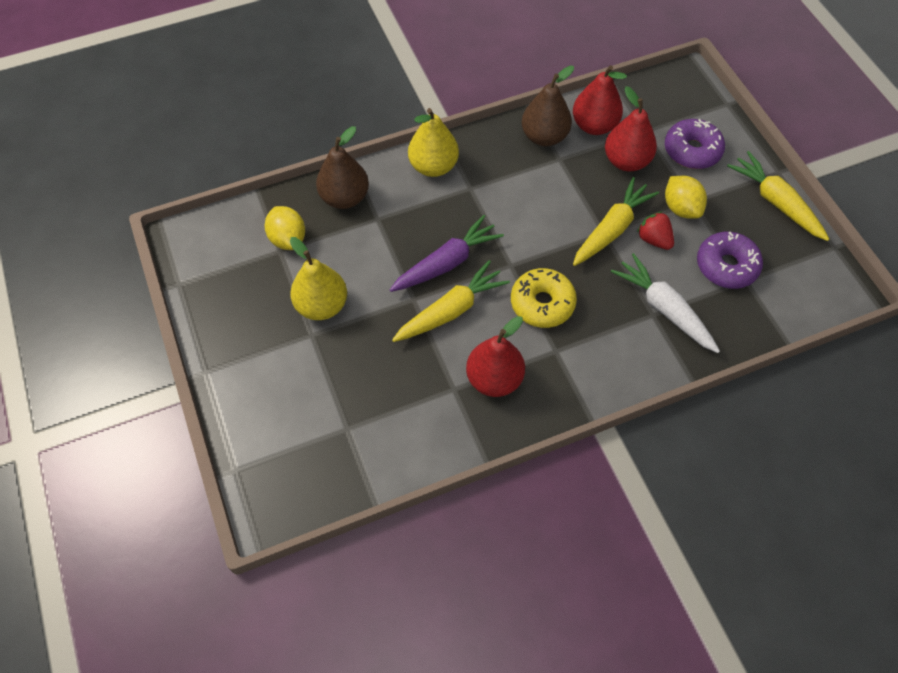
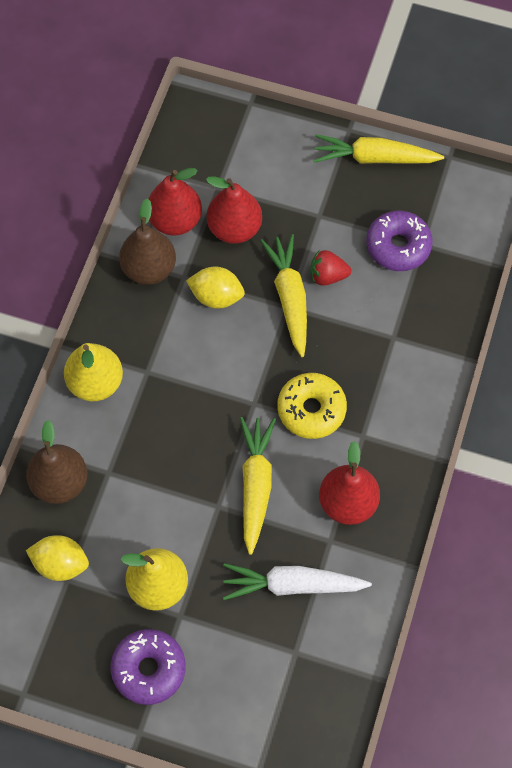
camera: 50 degrees left, 5 degrees up
purple carrot [390,215,504,292] -> none
white carrot [611,253,720,353] -> white carrot moved to [223,563,372,600]
purple donut [665,119,725,169] -> purple donut moved to [111,629,186,705]
yellow lemon [665,176,707,219] -> yellow lemon moved to [186,267,245,309]

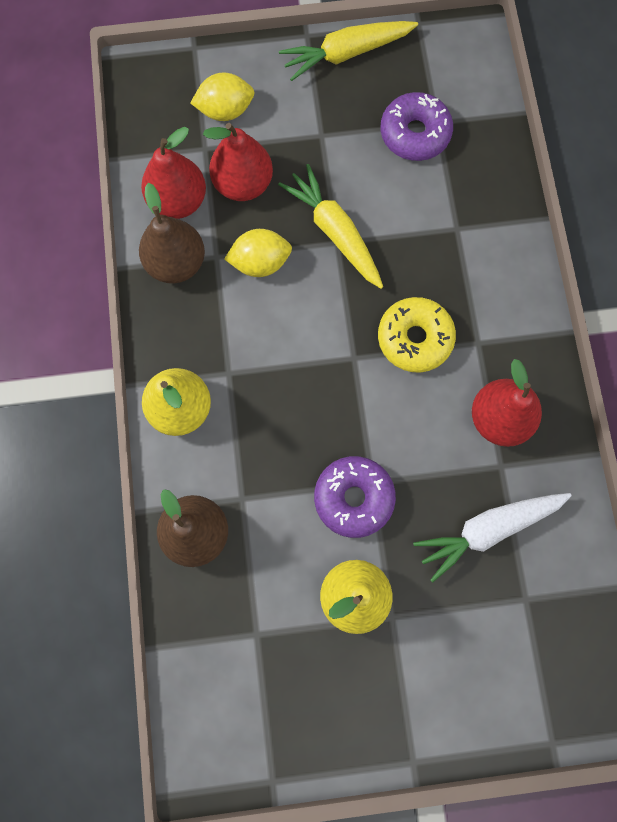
camera: 25 degrees left, 10 degrees up
yellow lemon [26,535,89,581] -> yellow lemon moved to [190,73,255,121]
purple donut [111,629,186,705] -> purple donut moved to [314,456,396,538]
yellow carrot [240,417,276,555] -> none
red strawberry [310,250,351,286] -> none

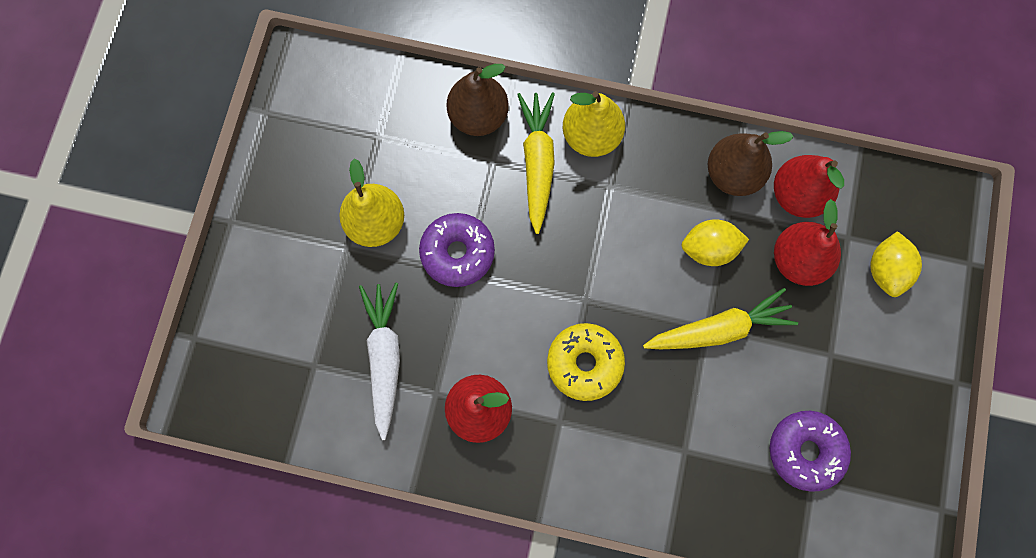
camera: 110 degrees right, 0 degrees up
yellow lemon [224,229,292,277] -> yellow lemon turned 75 degrees clockwise [682,219,749,266]
yellow carrot [279,21,418,81] -> yellow carrot moved to [517,92,555,234]

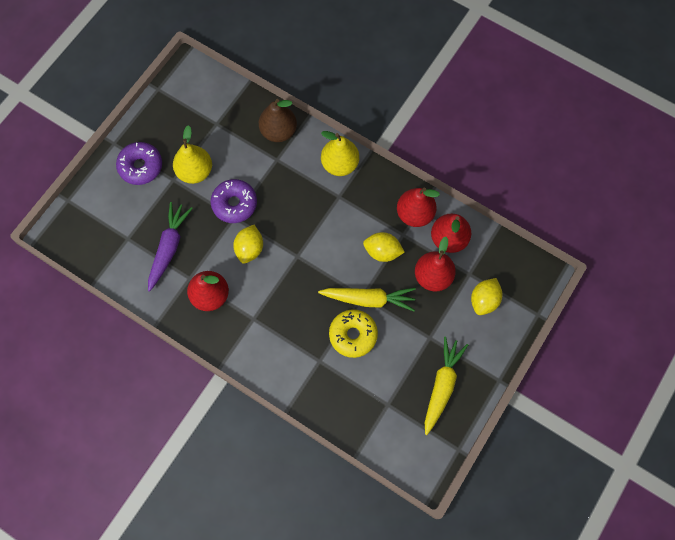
camera: 20 degrees right, 5 degrees down
white carrot [359,283,400,440] -> purple carrot [148,202,193,292]
yellow carrot [517,92,555,234] -> yellow carrot moved to [425,337,468,435]
yellow donut [547,323,625,401] -> yellow donut moved to [329,309,378,358]
brown pear [708,131,794,196] -> red pear [397,188,440,227]
purple donut [770,411,851,492] -> purple donut moved to [116,142,162,185]
none -> yellow lemon [233,225,263,264]

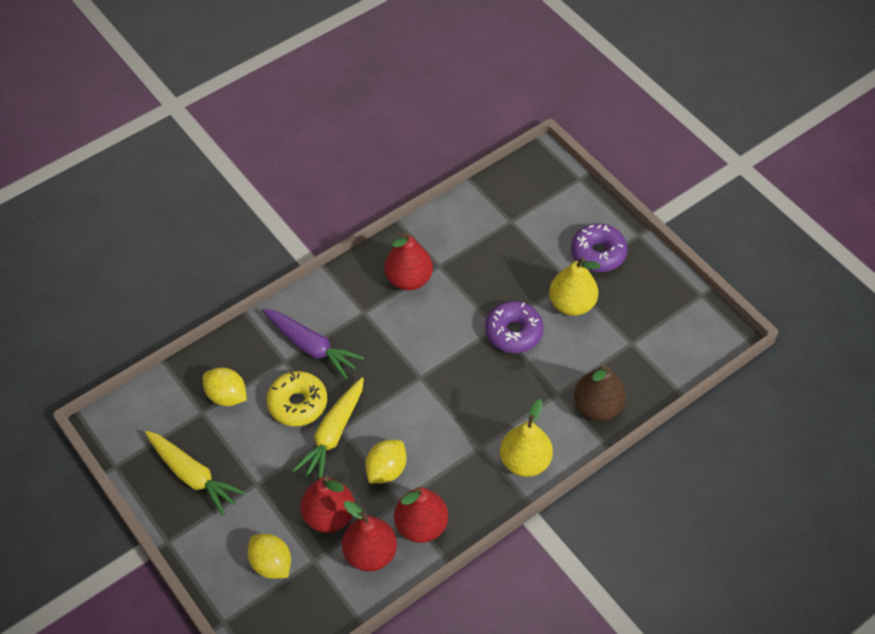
camera: 110 degrees right, 15 degrees down
purple carrot [148,202,193,292] -> purple carrot moved to [263,309,364,379]
yellow lemon [233,225,263,264] -> yellow lemon moved to [203,367,247,406]

